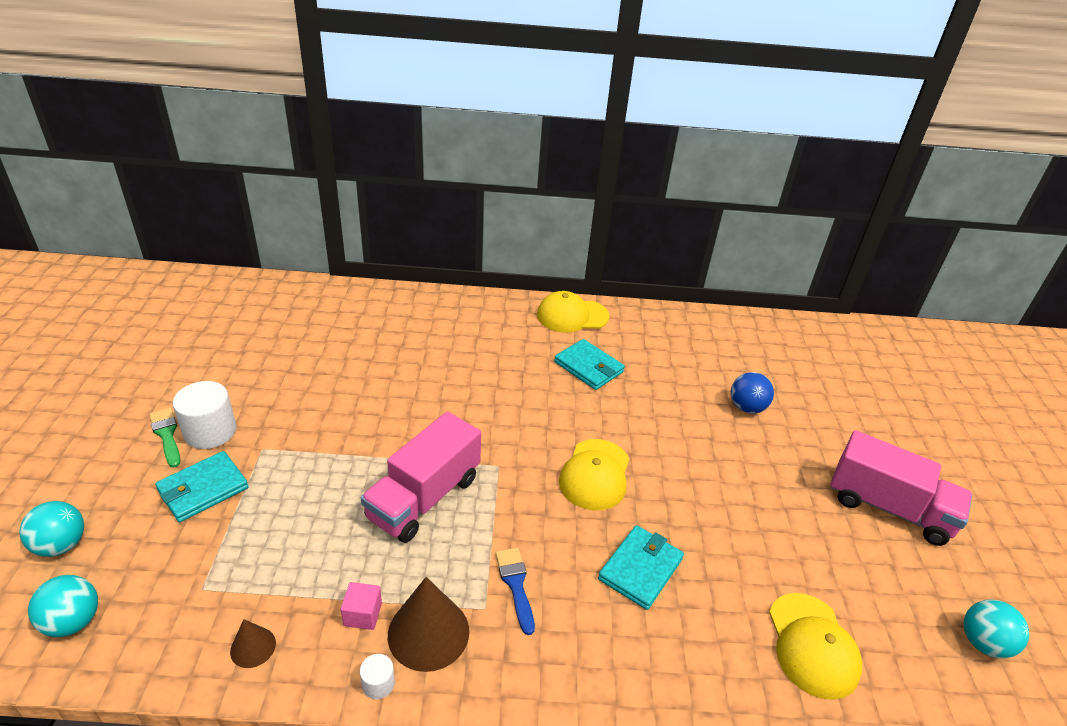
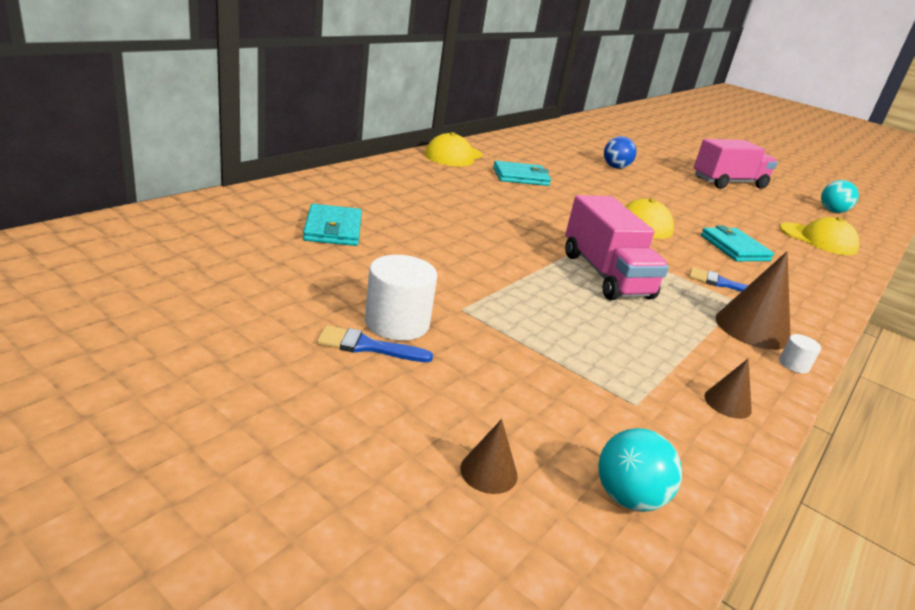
camera: 55 degrees left, 10 degrees down
turquoise ball [19,501,84,557] -> brown cone [460,419,518,494]
green brush [149,408,181,468] -> blue brush [317,325,433,362]
turquoise wallet [155,451,249,522] -> turquoise wallet moved to [303,204,362,246]
pink cube [341,582,382,630] -> none

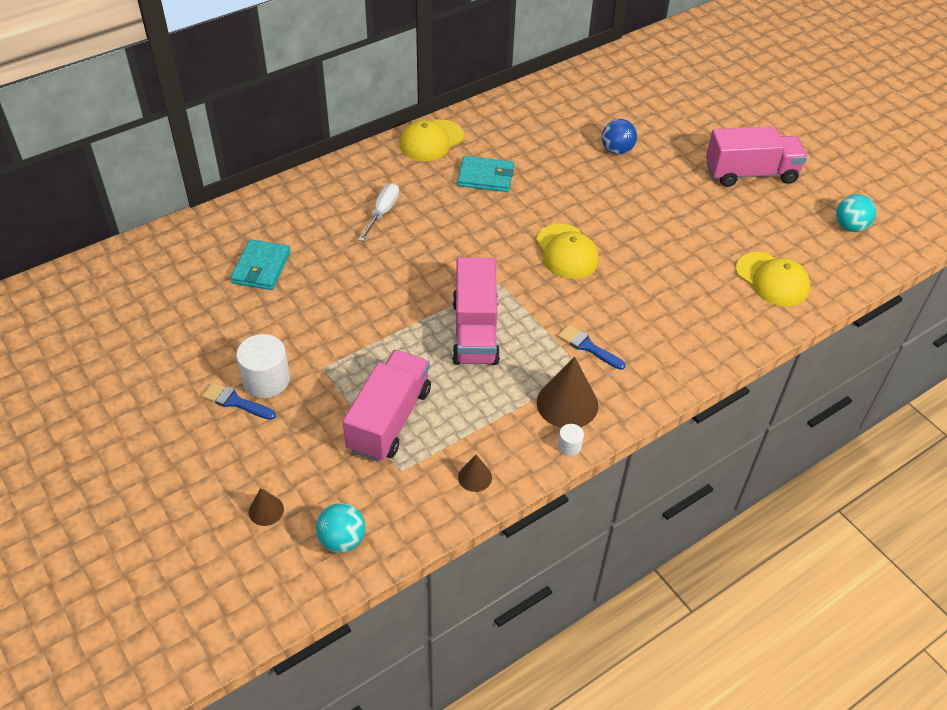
camera: 20 degrees right, 20 degrees up
turquoise wallet [701,225,774,261] -> none
none -> pink truck [343,350,431,462]
none -> white screwdriver [358,183,399,241]

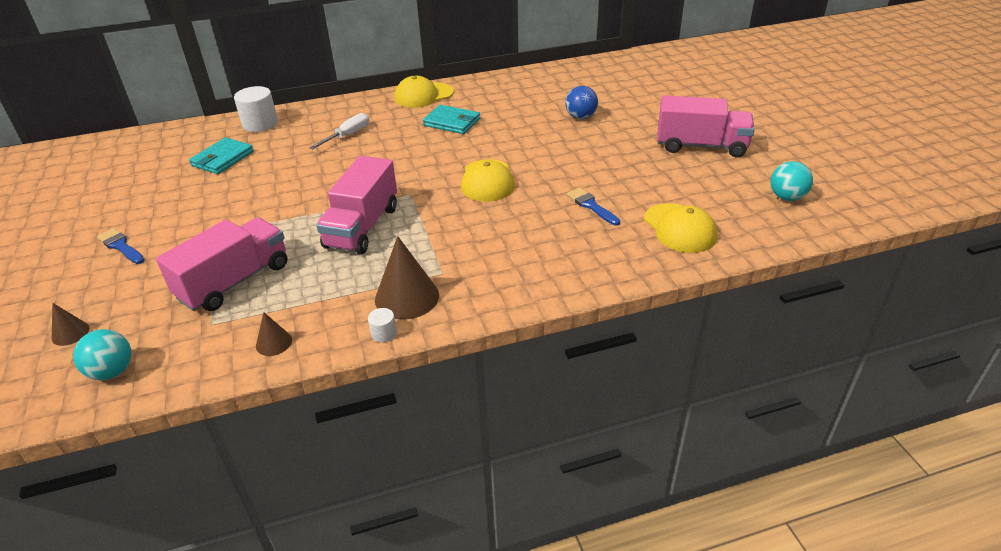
camera: 20 degrees right, 10 degrees down
white cylinder [236,334,290,398] -> white cylinder moved to [234,86,278,132]
blue brush [558,325,626,370] -> blue brush moved to [567,188,620,226]

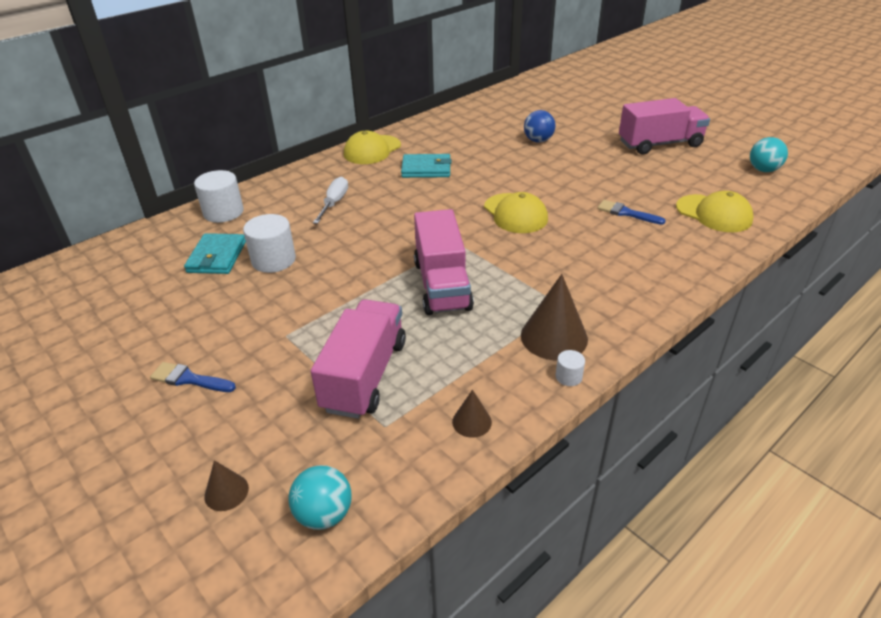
camera: 25 degrees left, 0 degrees up
none -> white cylinder [243,214,296,273]

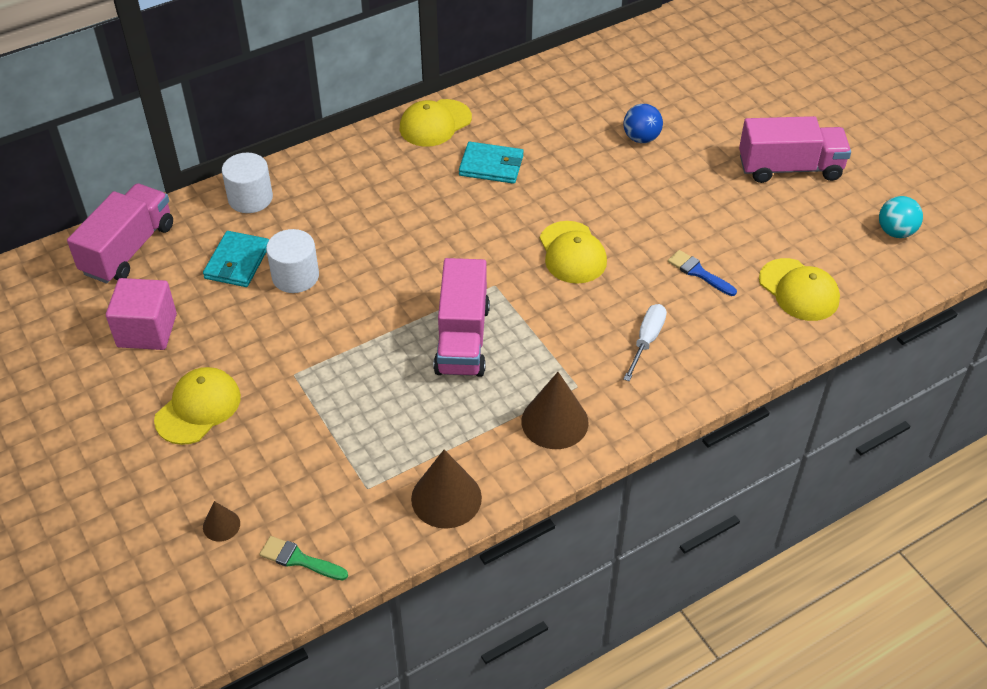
camera: 10 degrees right, 10 degrees up
blue brush [150,362,236,392] -> yellow cap [154,367,241,445]
turquoise ball [288,465,352,530] -> green brush [259,536,348,580]
pink truck [311,299,406,419] -> pink truck moved to [67,183,173,283]
white screwdriver [313,177,348,224] -> white screwdriver moved to [623,304,667,381]
brown cone [452,390,492,438] -> brown cone [411,450,482,529], size x1.92
white cylinder [555,350,585,386] -> none
none -> pink cube [106,278,177,350]

